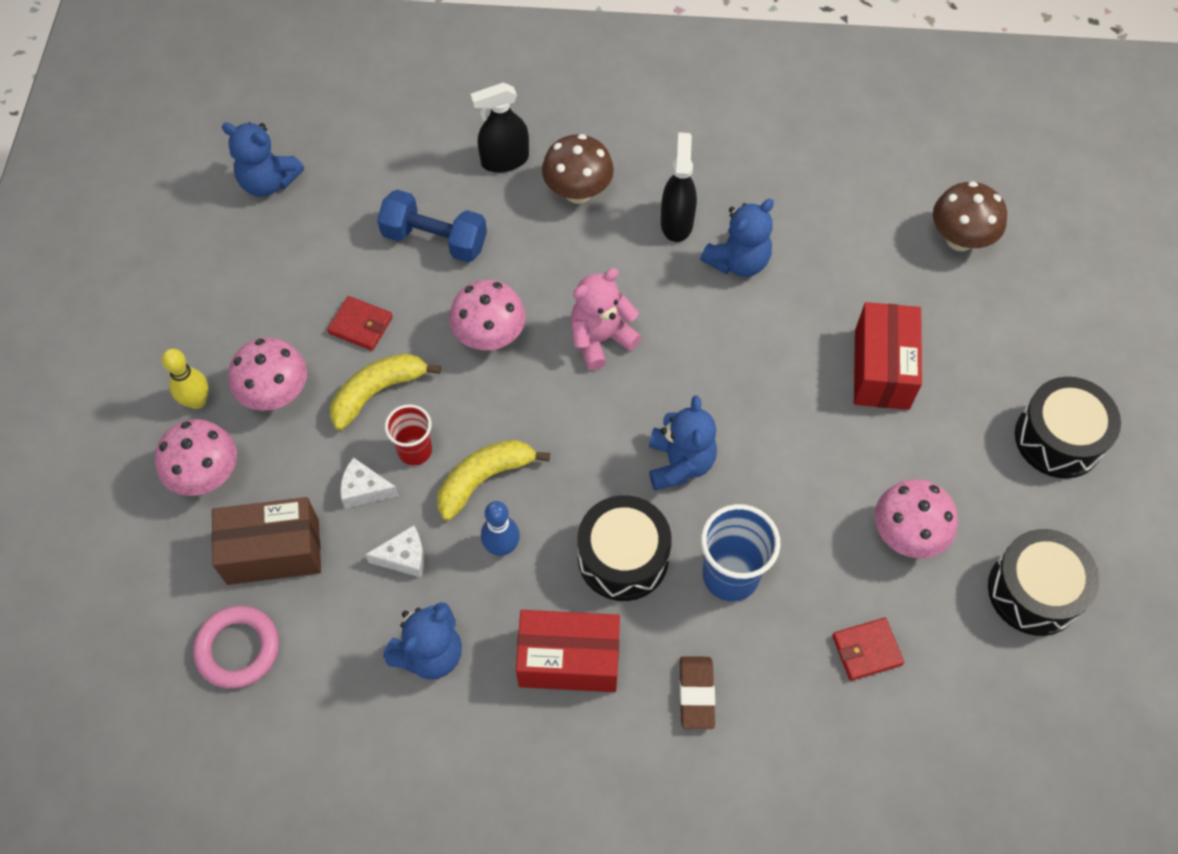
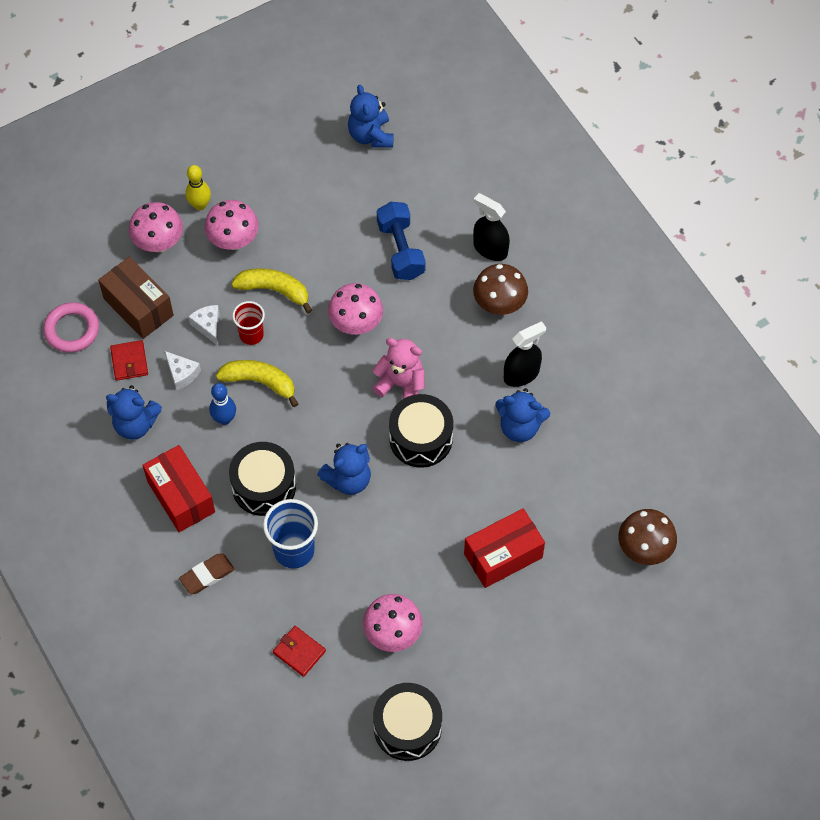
camera: 55 degrees right, 0 degrees up
red wallet [327,296,393,351] -> red wallet moved to [110,340,148,381]
black drum [1015,377,1121,479] -> black drum moved to [389,394,453,468]

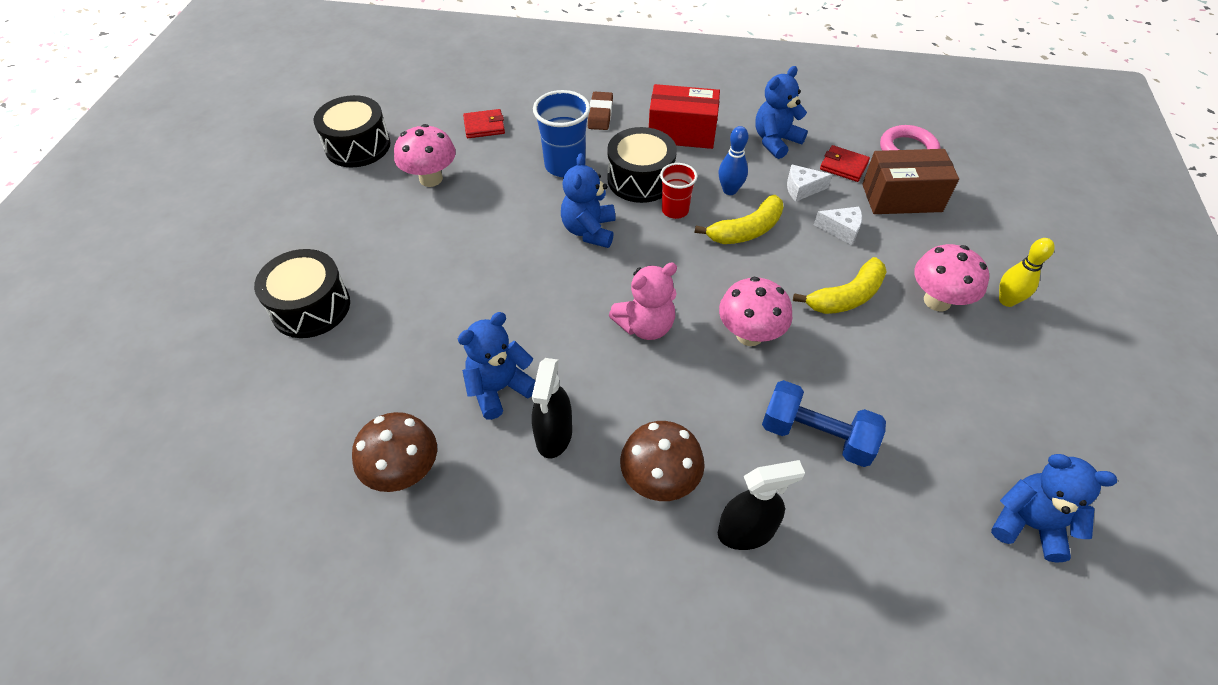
camera: 130 degrees right, 10 degrees down
pink mushroom [129,202,183,252] -> none
red cup [232,301,265,345] -> red cup moved to [660,163,697,219]
black drum [389,394,453,468] -> black drum moved to [254,249,350,338]
red box [464,508,545,588] -> none
brown mushroom [619,509,677,565] -> brown mushroom moved to [352,412,437,492]

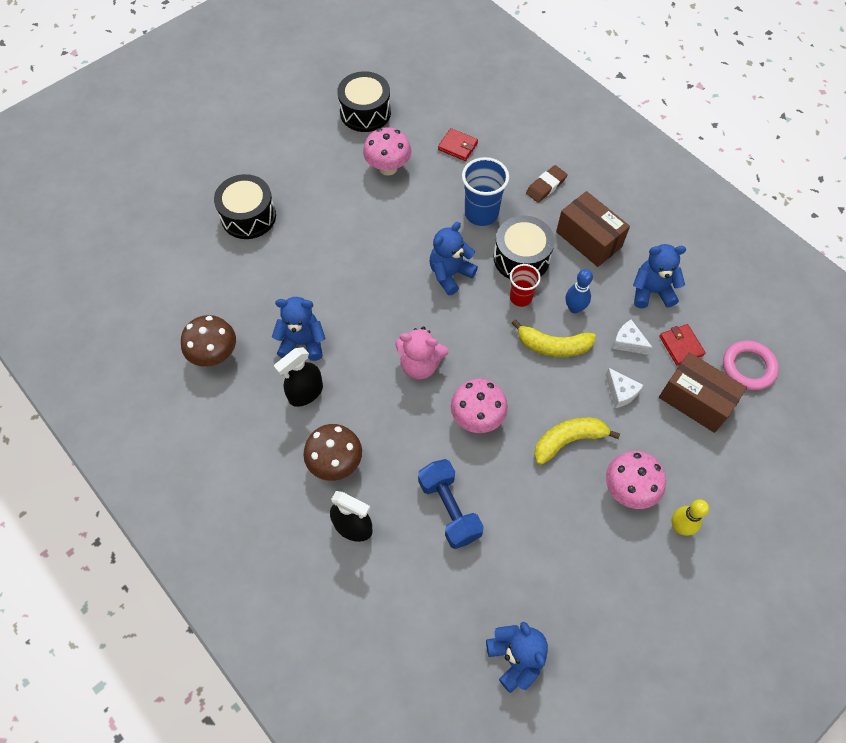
camera: 40 degrees right, 10 degrees up
red box [649,84,720,149] -> brown box [556,191,630,267]
yellow banana [793,257,887,314] -> yellow banana turned 150 degrees clockwise [534,417,620,465]

